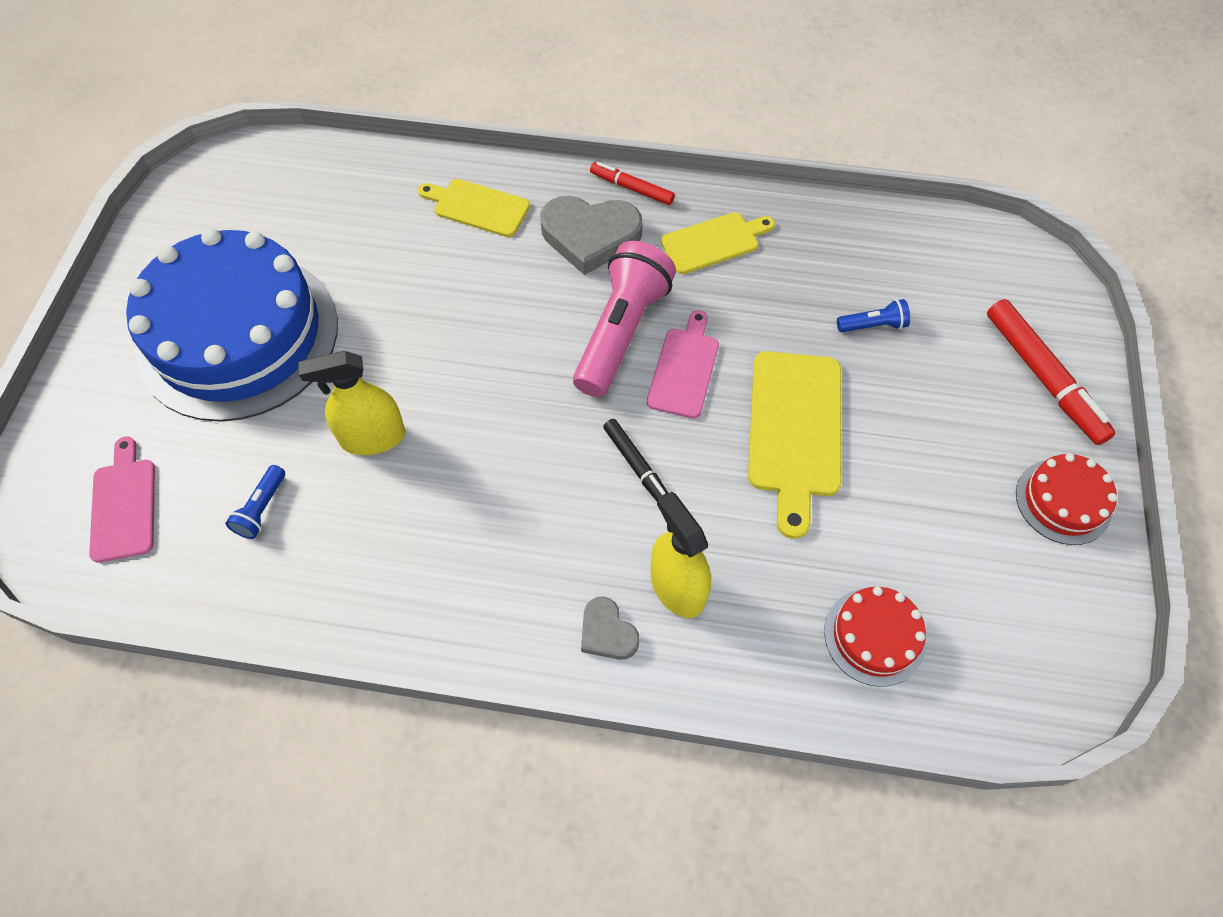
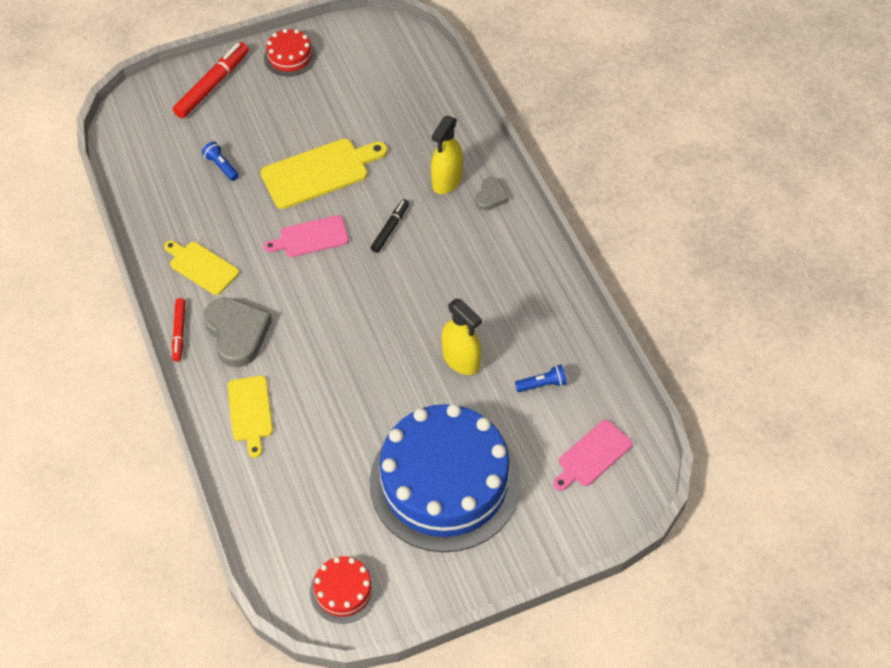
camera: 120 degrees left, 5 degrees down
pink flashlight [573,241,676,397] -> none
red cake [824,586,926,687] -> red cake moved to [310,556,378,623]

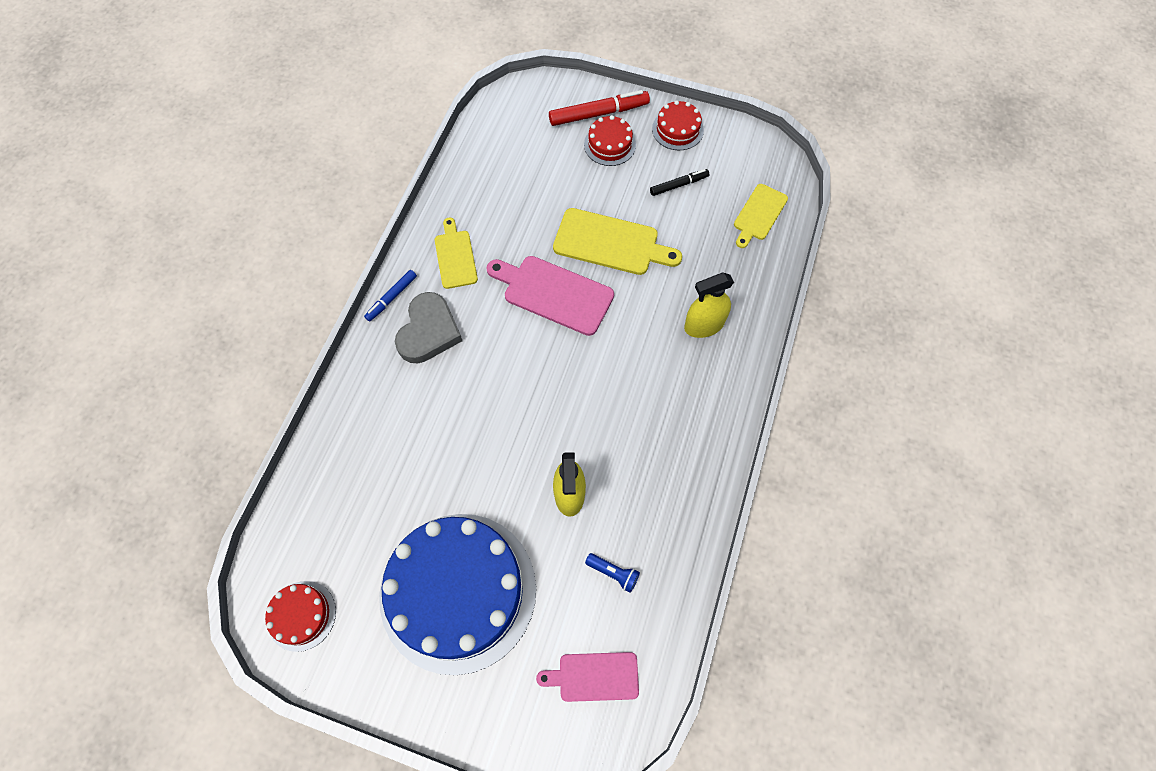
camera: 40 degrees right, 10 degrees up
red marker [172,298,185,362] -> blue marker [364,270,417,322]
blue flashlight [202,141,239,181] -> none
yellow cutting board [228,375,273,458] -> yellow cutting board moved to [734,184,788,248]
pink cutting board [264,215,349,257] -> pink cutting board [486,256,614,336], size x1.58
black marker [371,199,409,253] -> black marker moved to [650,169,709,196]
grey heart [475,177,509,211] -> none
none -> red cake [584,115,636,166]

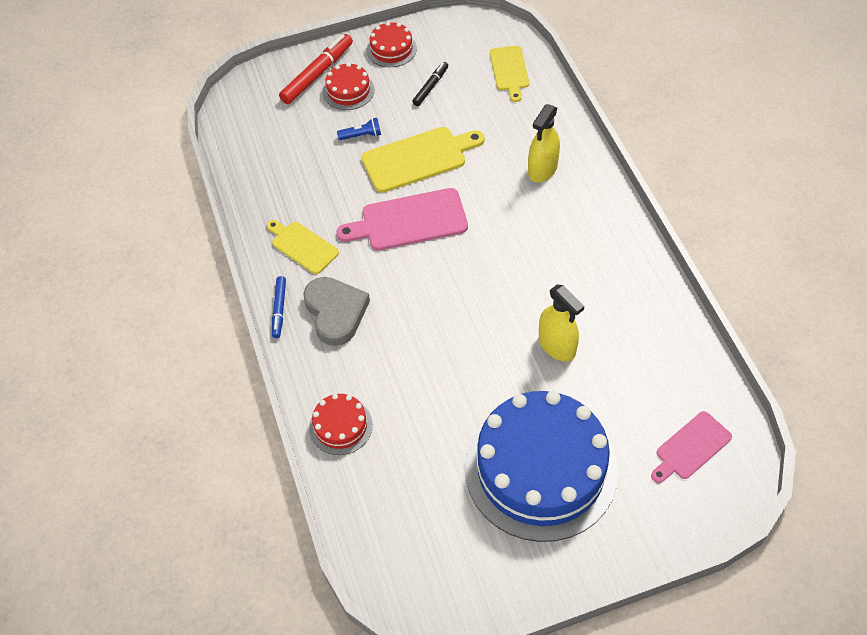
camera: 35 degrees left, 10 degrees down
red cake [265,581,336,652] -> red cake moved to [309,394,373,455]
blue flashlight [585,553,640,593] -> blue flashlight moved to [337,118,381,140]

